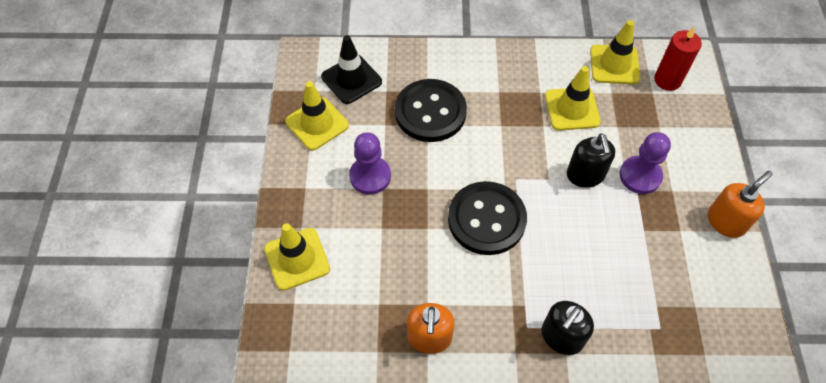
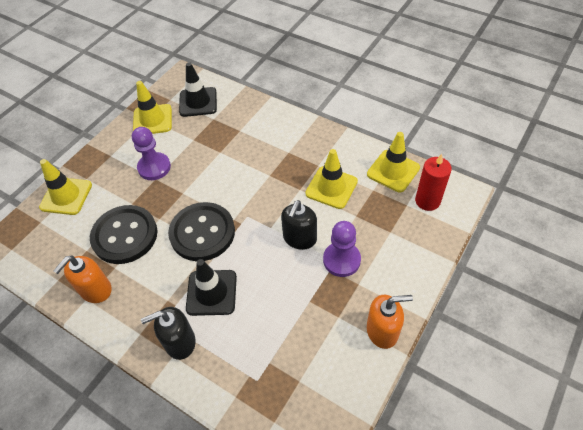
camera: 35 degrees right, 5 degrees down
black button [395,79,467,142] -> black button moved to [90,205,158,264]
none -> black traffic cone [186,259,237,316]

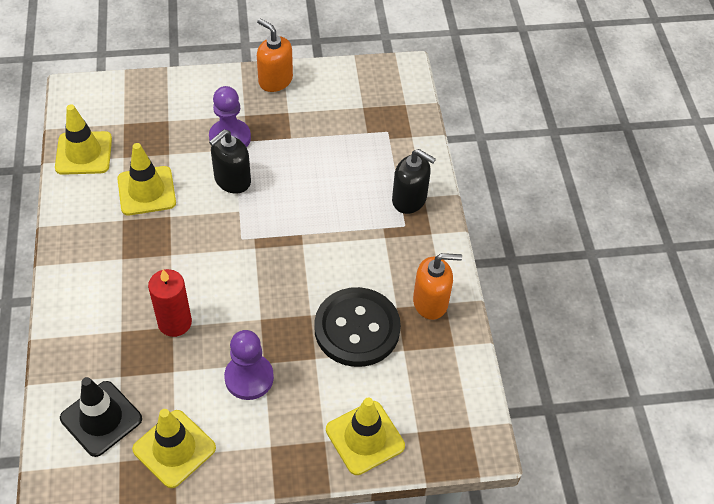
camera: 135 degrees left, 0 degrees up
black button [168,202,235,261] -> none
black traffic cone [186,259,237,316] -> none
black soap dispenser [281,200,317,250] -> black soap dispenser turned 150 degrees clockwise [209,129,251,194]
red candle [415,154,452,211] -> red candle moved to [148,269,192,337]

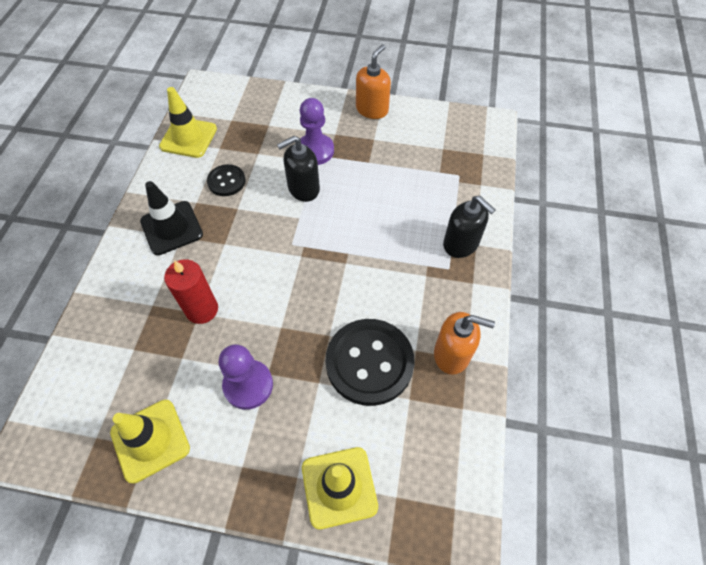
camera: 20 degrees right, 5 degrees up
black traffic cone [60,377,142,457] -> black traffic cone moved to [140,181,203,255]
yellow traffic cone [117,143,176,215] -> black button [207,164,245,196]
orange soap dispenser [257,19,293,92] -> orange soap dispenser turned 60 degrees clockwise [356,44,391,119]

